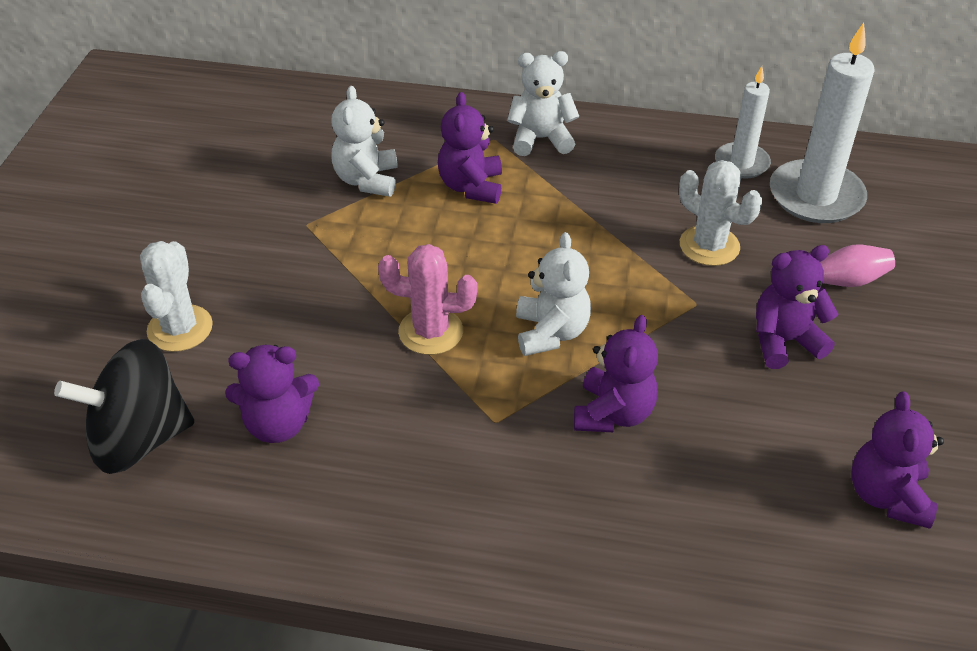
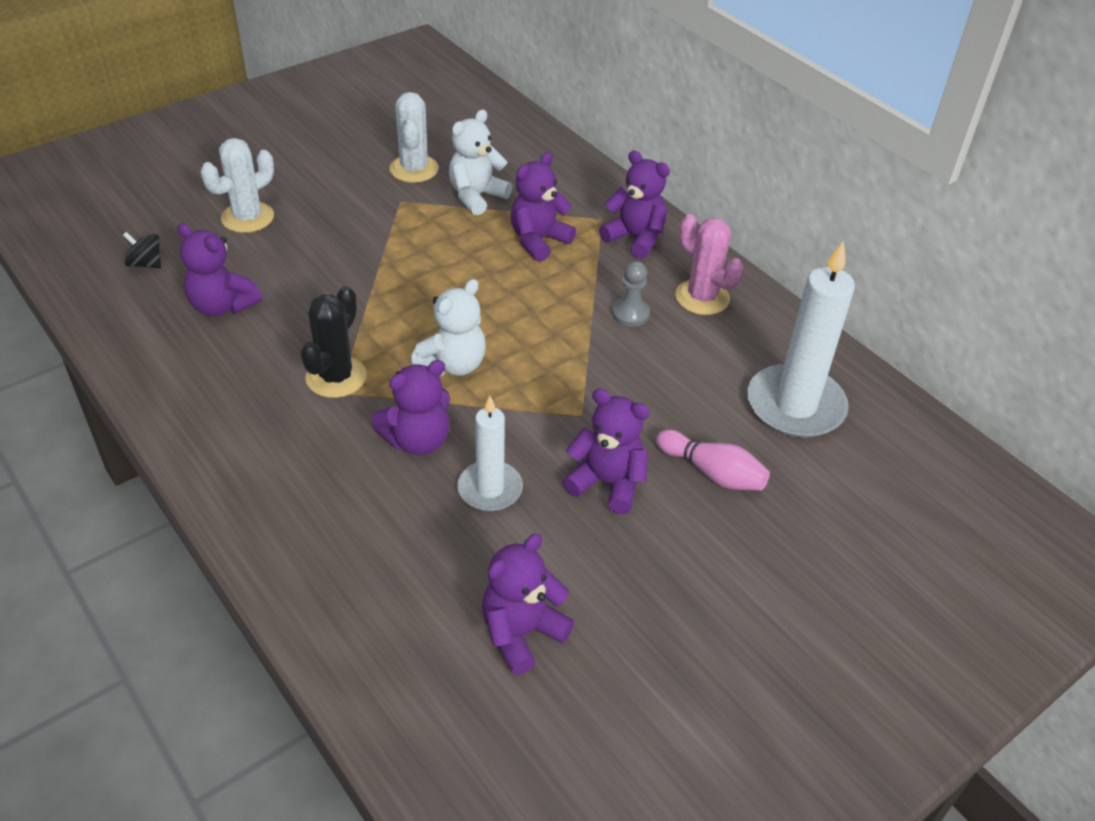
camera: 40 degrees right, 0 degrees up
black spinning top [54,339,194,474] -> black spinning top [123,232,161,268], size x0.43
pink cactus [378,244,478,355] -> pink cactus moved to [675,214,744,315]
white teddy bear [507,51,579,156] -> purple teddy bear [599,150,670,259]
white cactus [679,160,762,266] -> white cactus moved to [389,92,439,183]
white candle [715,66,771,179] -> white candle moved to [457,396,523,511]
none -> black cactus [300,286,367,398]
none -> grey pawn [612,261,650,327]

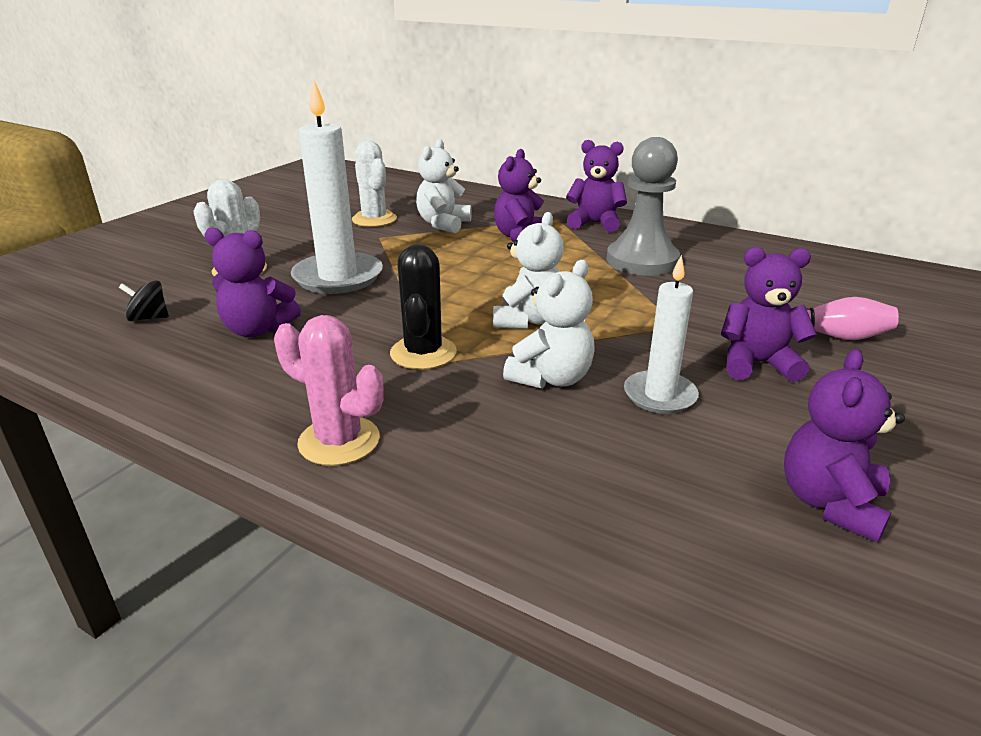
camera: 20 degrees left, 15 degrees down
purple teddy bear [372,360,450,455] -> white teddy bear [503,260,595,389]
grey pawn [612,261,650,327] -> grey pawn [607,137,680,276], size x2.04
pink cactus [675,214,744,315] -> pink cactus moved to [274,315,383,466]
white candle [747,240,855,438] -> white candle moved to [291,80,383,294]

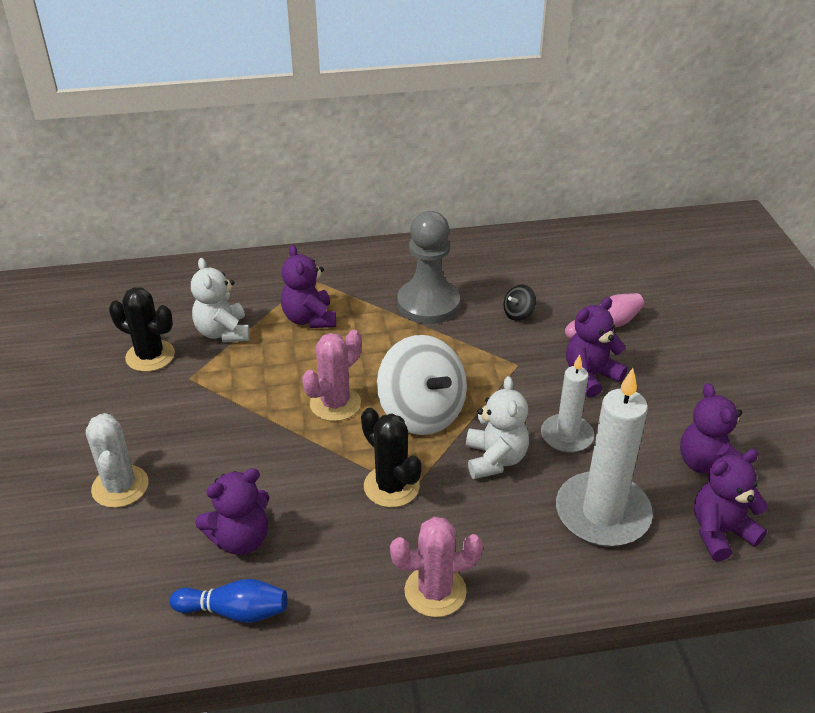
camera: 40 degrees left, 10 degrees up
black spinning top [119,280,169,321] -> black spinning top moved to [503,285,536,321]
white candle [291,80,383,294] -> white candle moved to [556,368,653,547]
white cactus [352,141,397,227] -> black cactus [109,287,175,372]
white teddy bear [493,212,564,329] -> white spinning top [377,335,467,435]
purple teddy bear [566,140,627,232] -> purple teddy bear moved to [694,449,768,561]
none -> blue bowling pin [170,579,287,623]
none -> pink cactus [302,330,362,421]

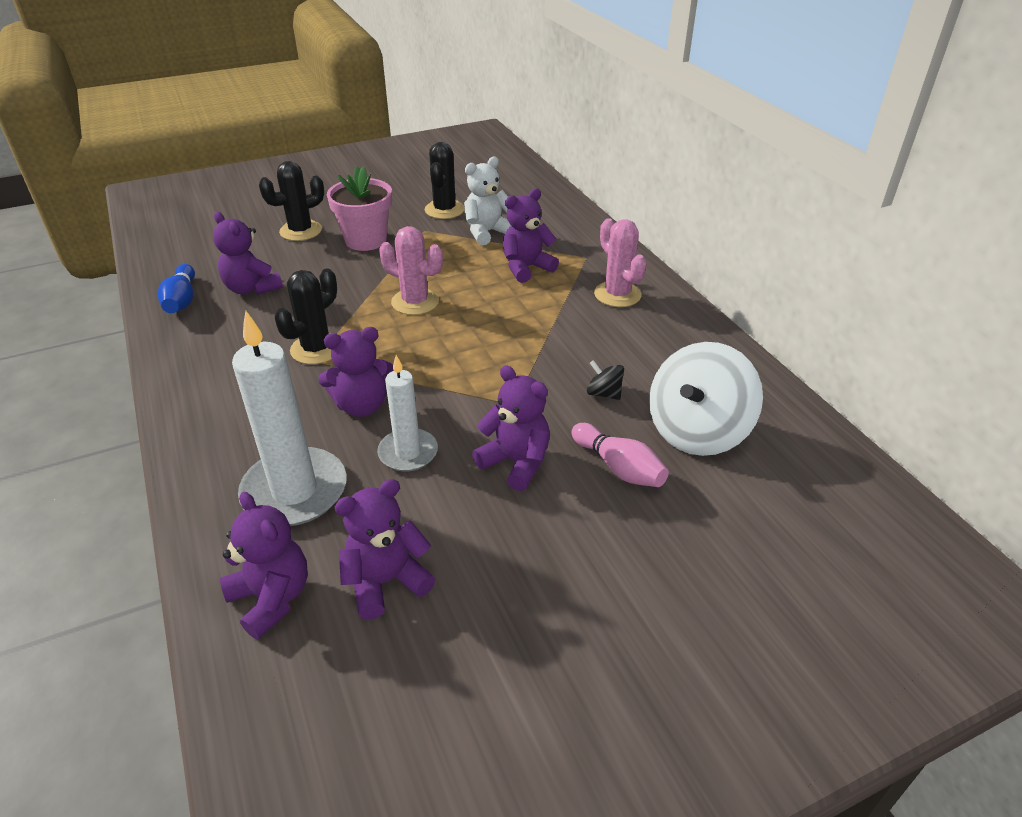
camera: 75 degrees right, 0 degrees up
white cactus [86,413,149,508] -> black cactus [259,161,324,241]
white spinning top [377,335,467,435] -> white spinning top moved to [649,342,763,456]
pink cactus [390,517,483,617] -> pink cactus moved to [594,218,647,307]
grey pawn [397,211,460,324] -> none
white teddy bear [466,376,529,479] -> purple teddy bear [318,327,393,417]
none -> pink flower pot [327,166,392,251]

